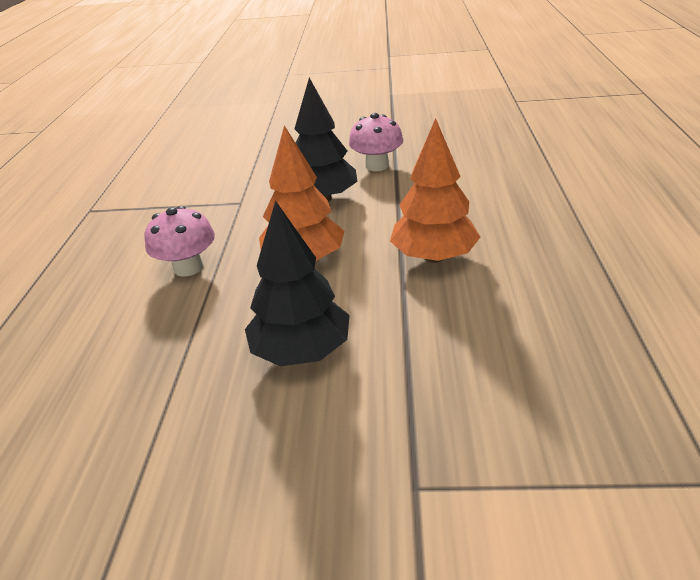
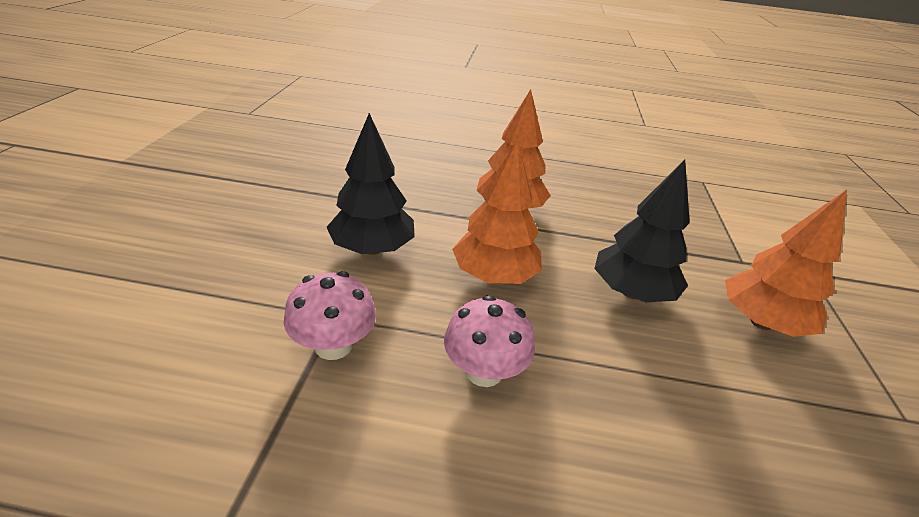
camera: 90 degrees left, 0 degrees up
pink mushroom [349,113,403,171] -> pink mushroom moved to [284,271,376,360]
none -> orange tree [725,190,847,337]

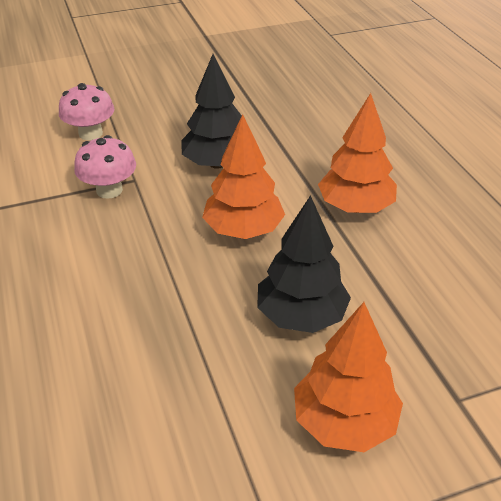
camera: 65 degrees right, 5 degrees up
pink mushroom [444,295,535,387] -> pink mushroom moved to [59,83,114,140]

